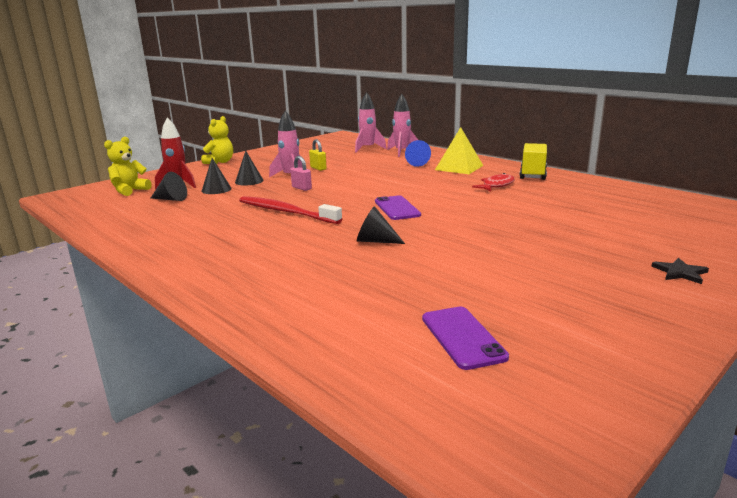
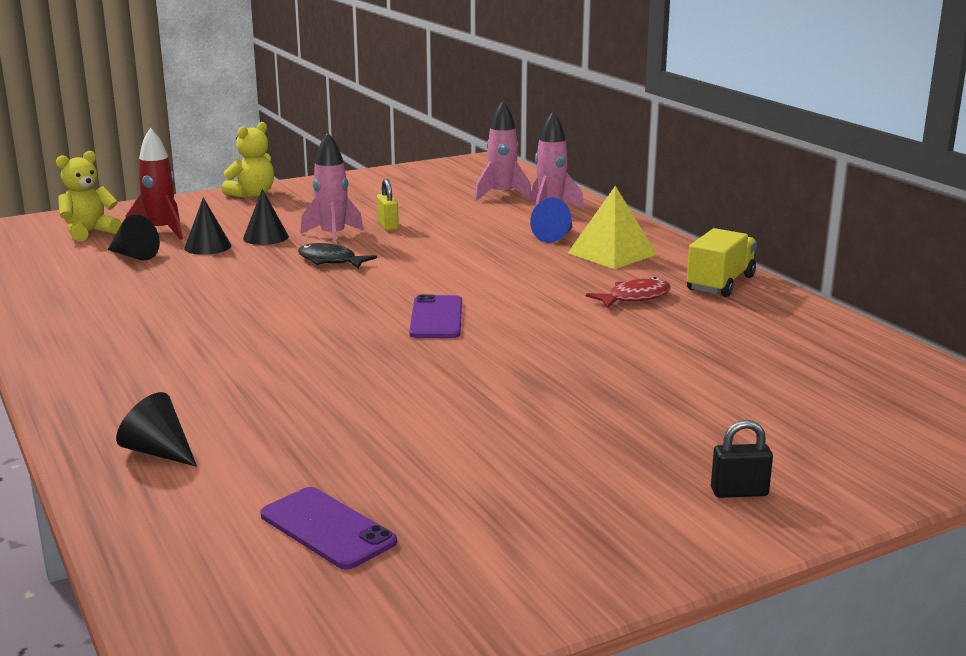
camera: 15 degrees right, 0 degrees up
red toothbrush [239,196,342,224] -> none
pink padlock [290,156,312,191] -> black fish [298,243,377,268]
black cone [357,206,405,244] -> black cone moved to [116,392,197,467]
purple phone [422,307,509,370] -> purple phone turned 45 degrees counterclockwise [261,487,397,570]
black star [651,258,709,284] -> black padlock [711,420,773,498]

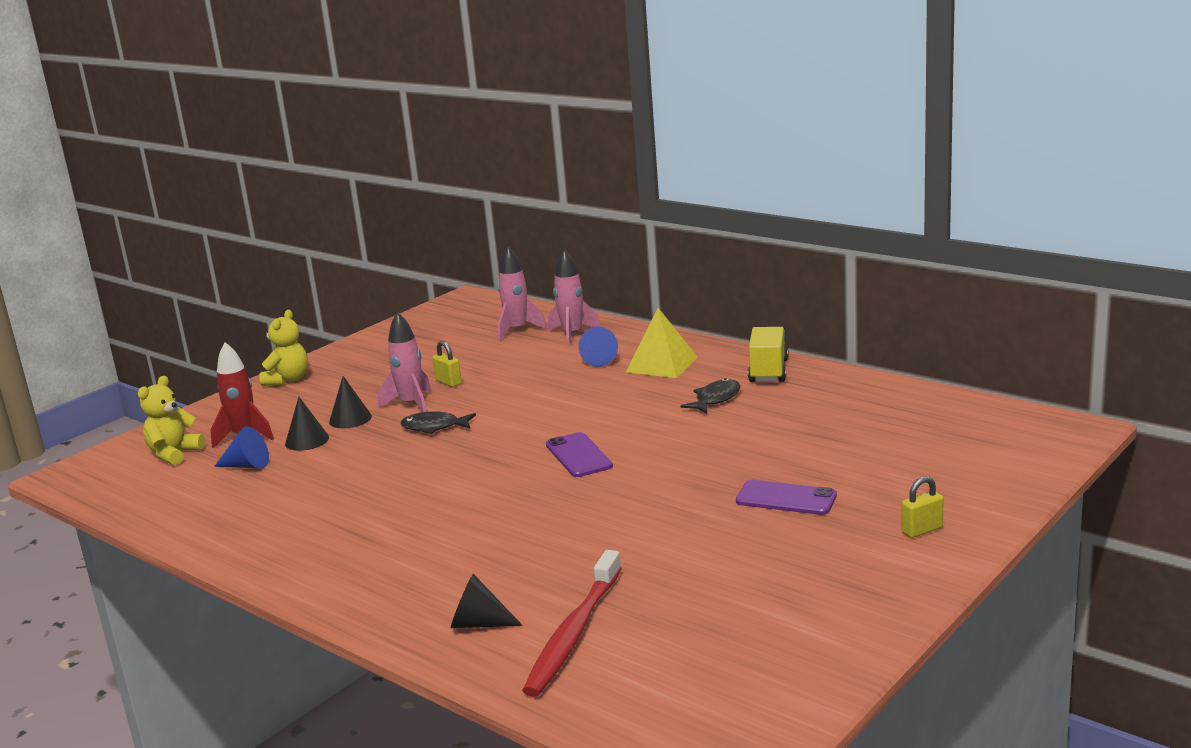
camera: 20 degrees left, 0 degrees up
black cone [108,214,160,261] -> blue cone [214,426,269,469]
purple phone [261,487,397,570] -> purple phone moved to [736,480,837,515]
red fish [586,277,671,308] -> black fish [681,378,740,414]
black padlock [711,420,773,498] -> yellow padlock [901,476,944,538]
none -> red toothbrush [522,550,622,697]

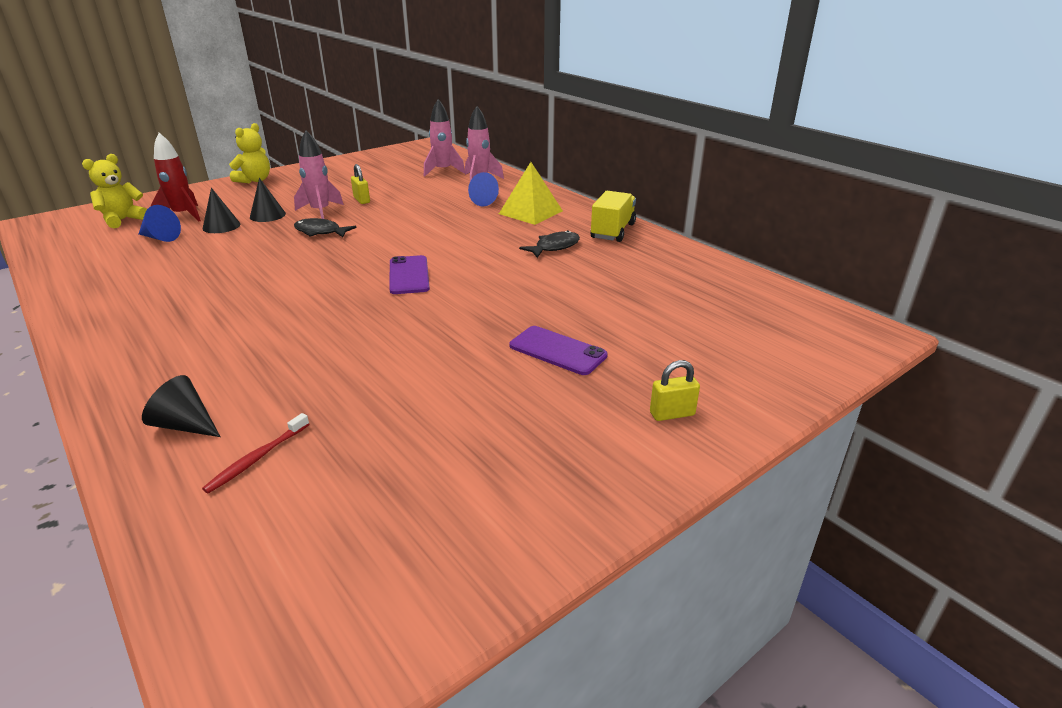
camera: 10 degrees right, 10 degrees up
red toothbrush [522,550,622,697] -> red toothbrush [202,413,309,494], size x0.51

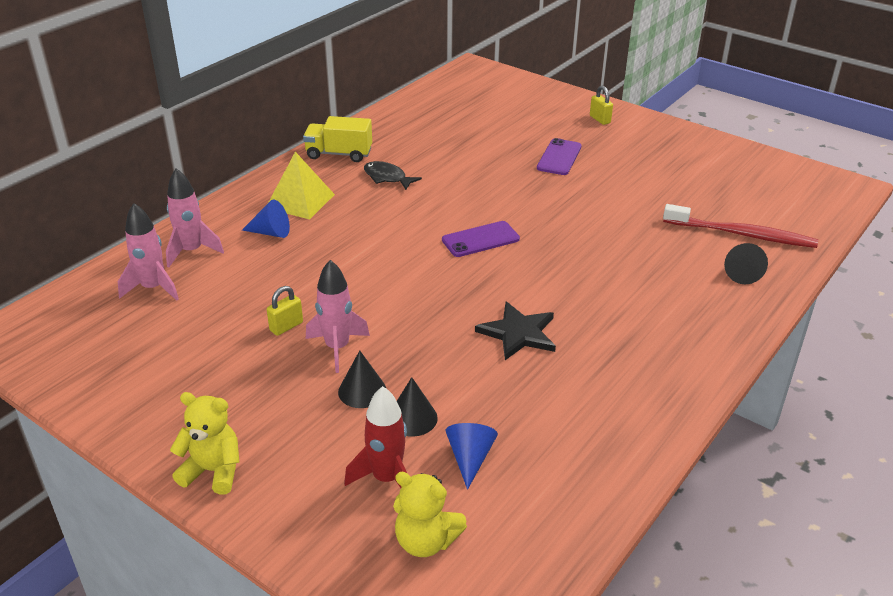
camera: 105 degrees left, 5 degrees up
red toothbrush [202,413,309,494] -> red toothbrush [663,204,818,248], size x1.98
black fish [294,218,357,237] -> none
none -> black star [475,302,556,360]

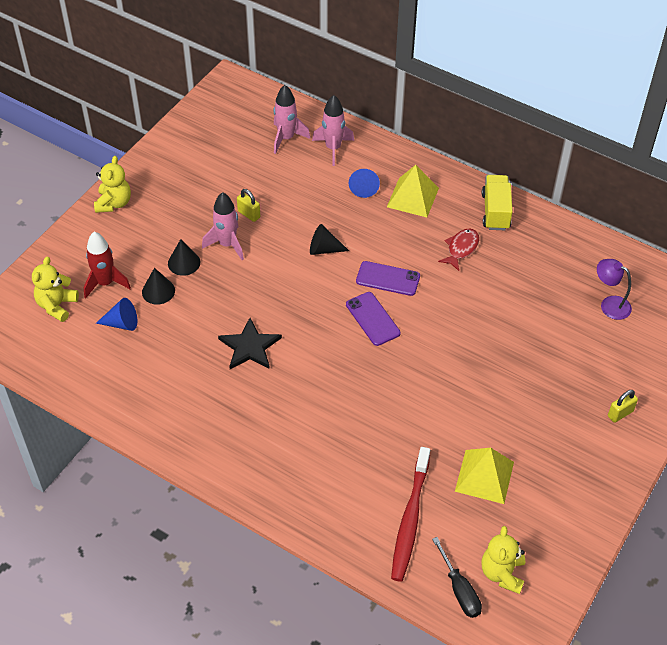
camera: 85 degrees right, 15 degrees up
black fish [364,161,422,190] -> red fish [438,228,479,271]
purple phone [537,138,581,175] -> purple phone moved to [356,261,420,296]
black cone [724,243,768,284] -> black cone moved to [310,224,349,255]
none -> black screwdriver [432,537,482,618]
none -> yellow pyramid [455,448,514,504]
none -> yellow teddy bear [481,526,525,594]
none -> purple lamp [597,259,632,320]

